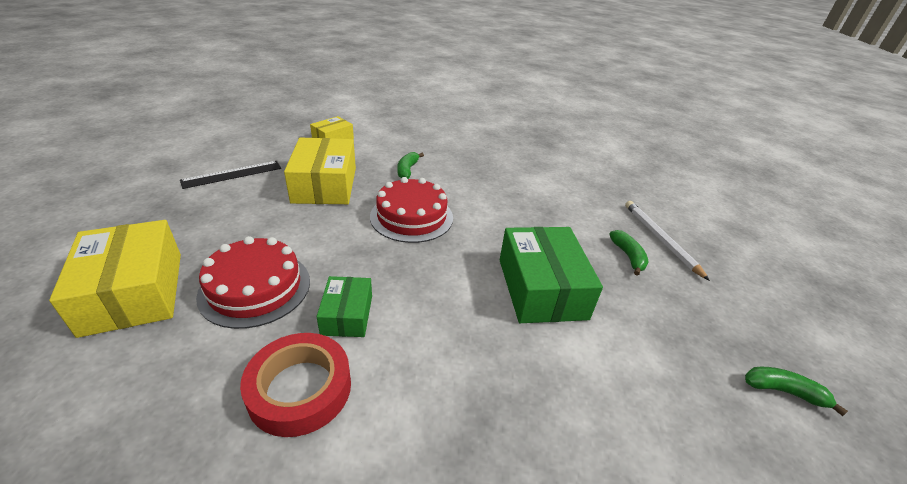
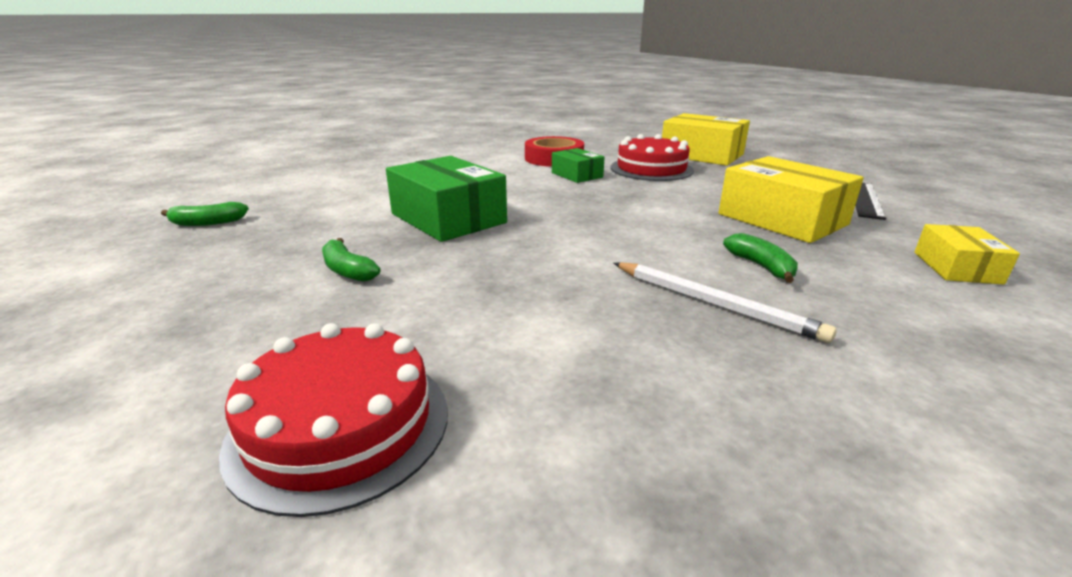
camera: 150 degrees right, 10 degrees down
red cake [370,177,453,243] -> red cake moved to [219,323,448,517]
white pencil [625,201,710,281] -> white pencil moved to [614,262,837,343]

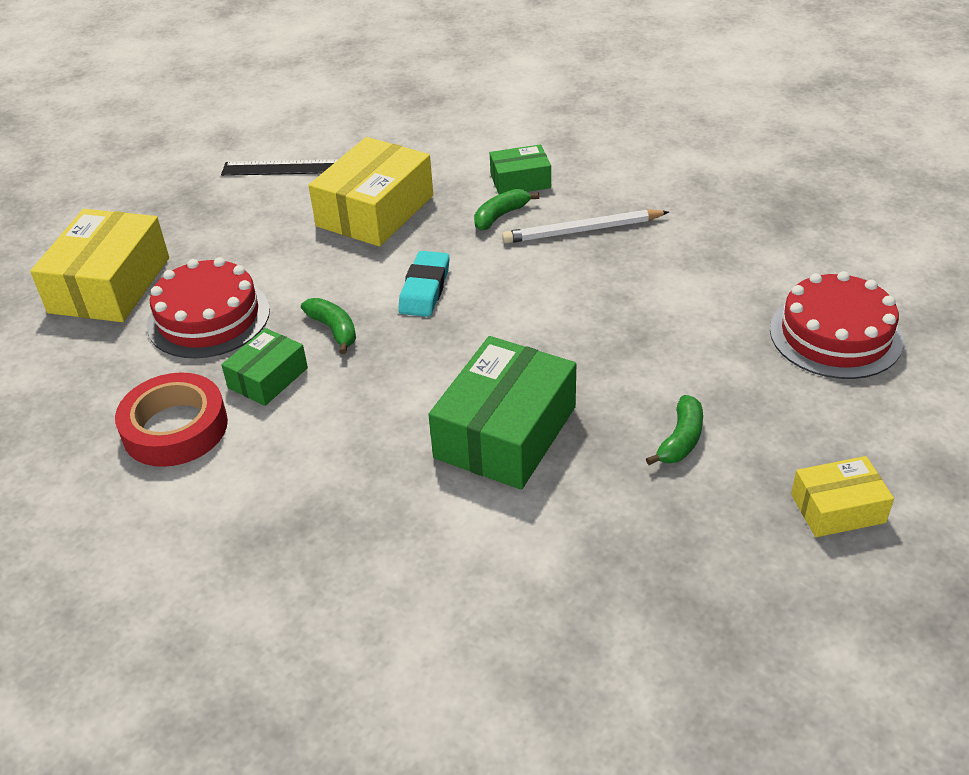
camera: 110 degrees left, 15 degrees up
green banana [161,202,249,226] -> green banana moved to [301,298,356,354]
white pencil [614,262,837,343] -> white pencil turned 120 degrees counterclockwise [502,210,669,244]
yellow box [914,224,1020,285] -> yellow box moved to [791,456,894,537]
none -> turquoise eraser [398,251,450,317]
none -> green box [490,144,551,194]

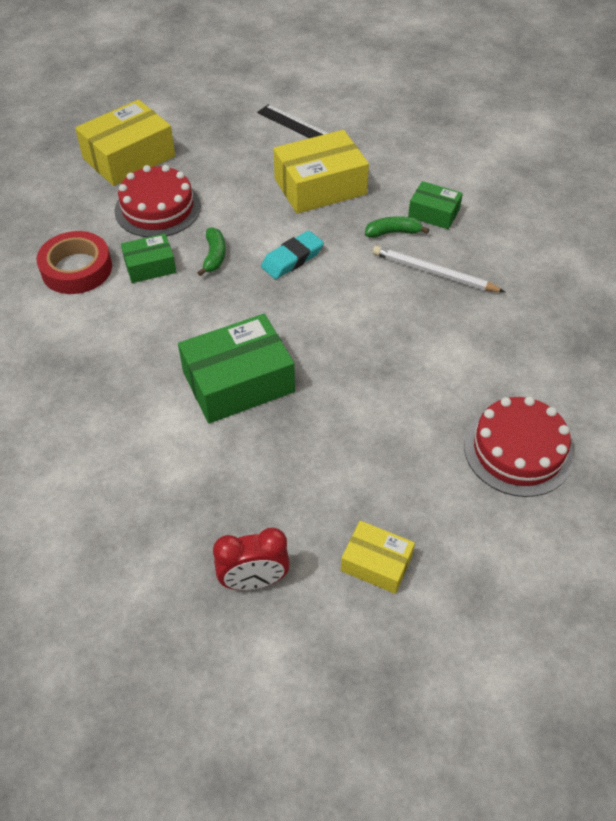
camera: 35 degrees right, 10 degrees up
green banana [646,395,703,465] -> none
none -> red clock [213,528,290,590]

